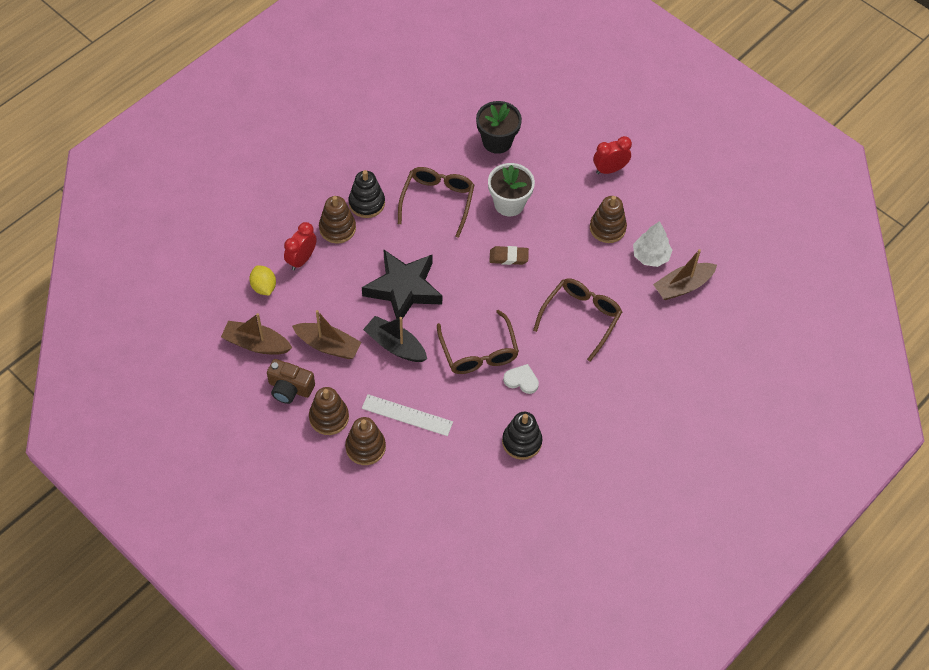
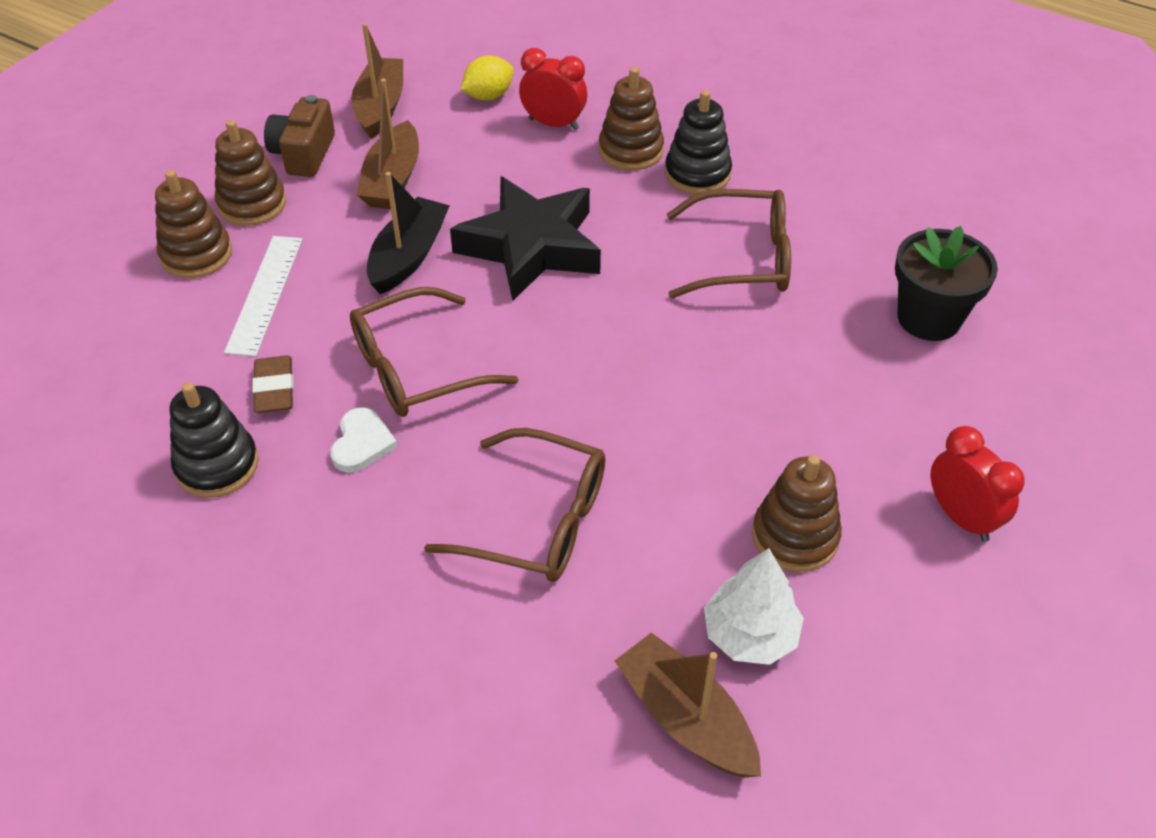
camera: 80 degrees right, 10 degrees down
white flower pot [488,163,535,216] -> none
brown eraser [489,246,529,265] -> brown eraser moved to [252,355,294,413]

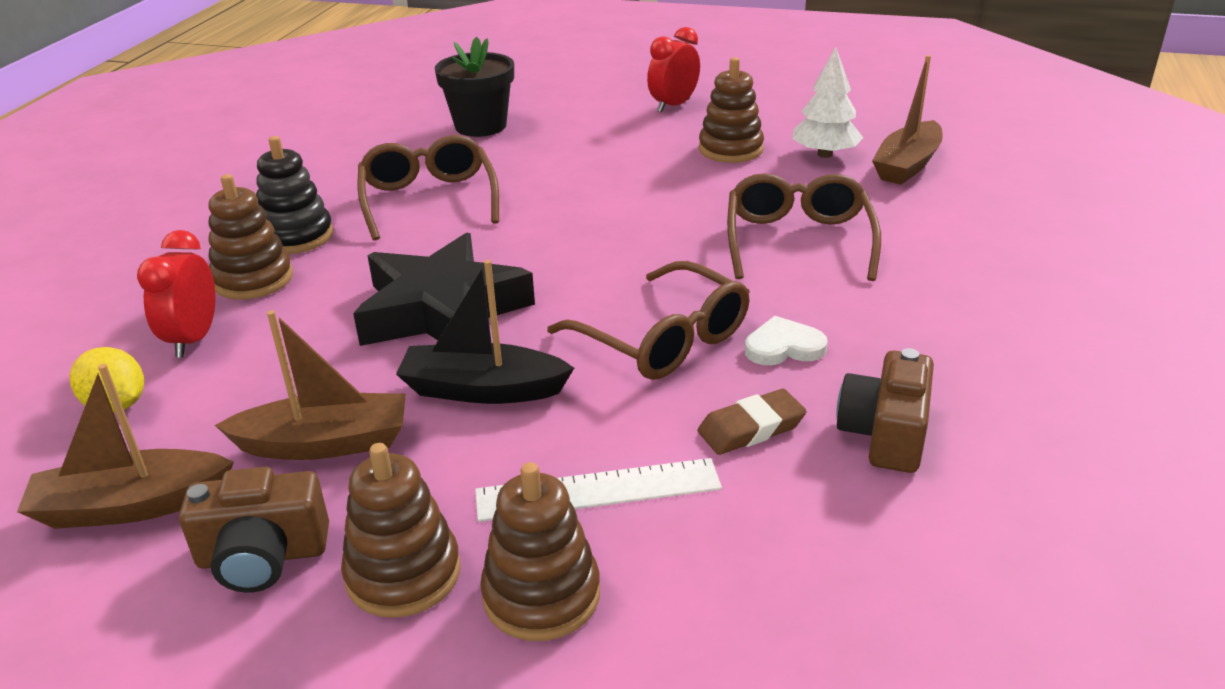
camera: 105 degrees left, 15 degrees down
black stacking toy [169,382,259,498] -> brown camera [836,348,934,473]

